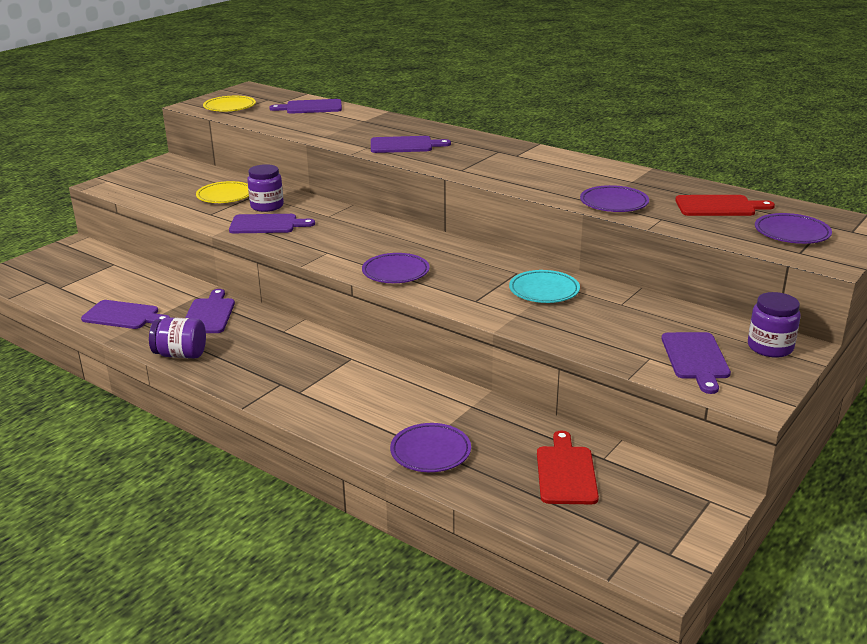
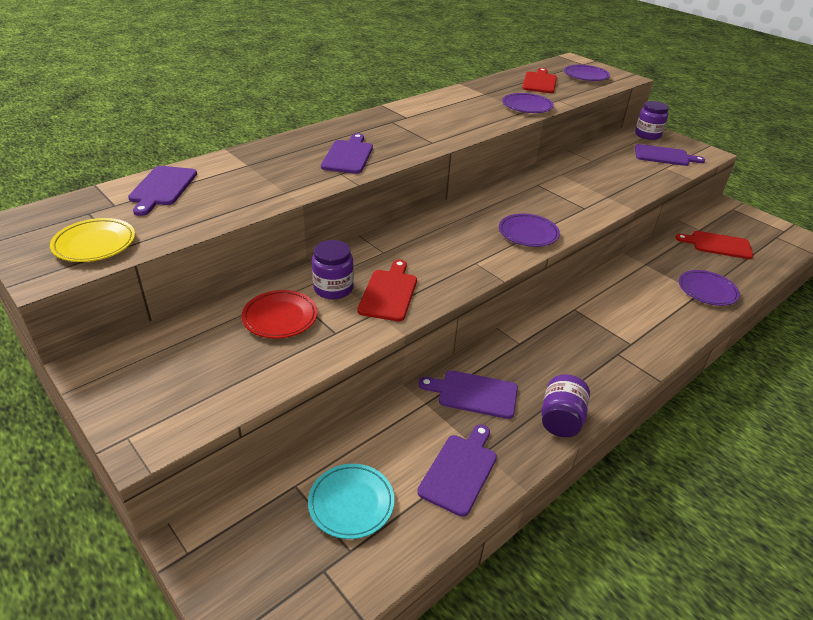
camera: 80 degrees left, 10 degrees up
yellow plate [196,181,249,203] -> red plate [242,290,318,338]
purple cutting board [229,214,315,233] -> red cutting board [358,260,417,321]
turquoise plate [509,270,580,303] -> turquoise plate moved to [308,464,395,539]

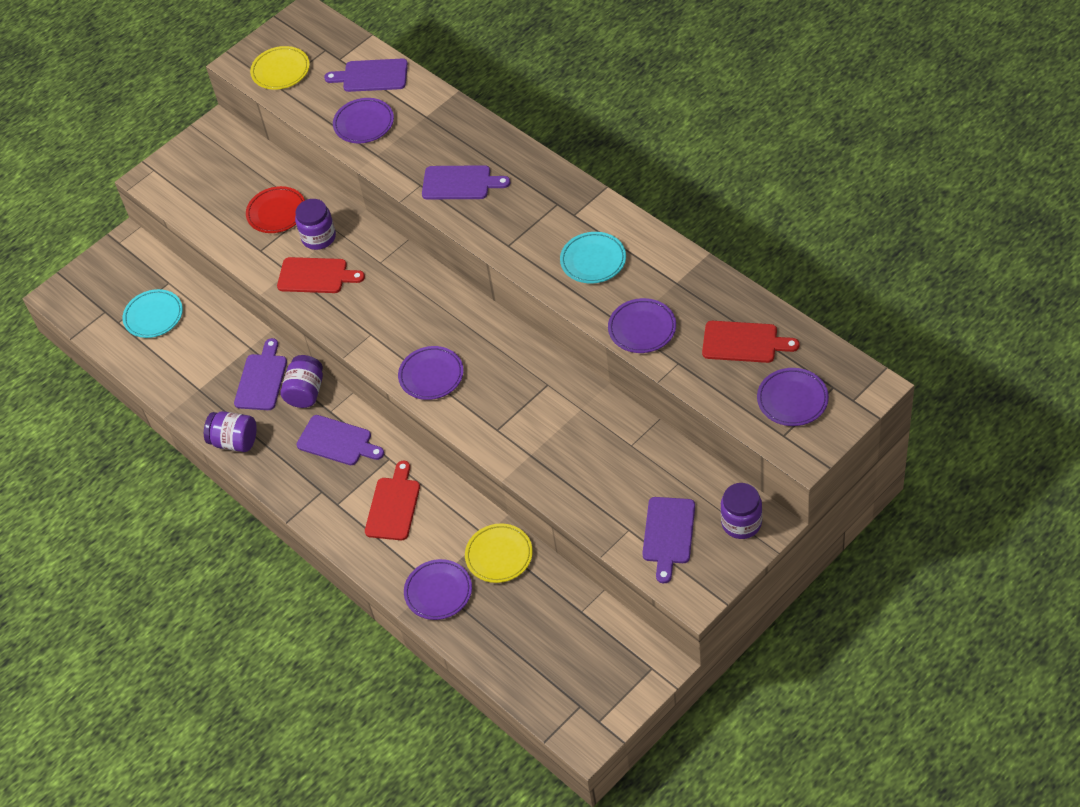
camera: 95 degrees right, 15 degrees up
purple cutting board [417,424,497,517] -> purple cutting board moved to [297,415,384,465]
red cutting board [675,231,753,259] -> red cutting board moved to [365,461,420,540]
none -> purple jar [280,355,323,408]
none -> purple plate [333,98,394,143]
none -> yellow plate [465,523,533,583]
none -> turquoise plate [560,232,626,284]

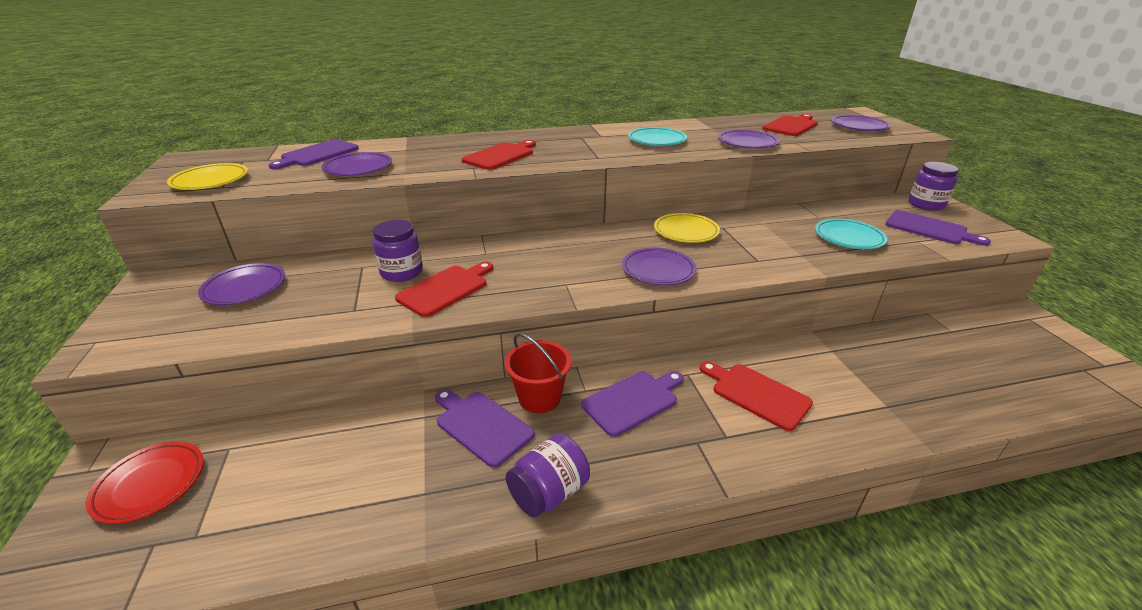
camera: 65 degrees left, 20 degrees down
turquoise plate [123,289,183,338] -> turquoise plate moved to [815,219,887,249]
red plate [246,186,305,233] -> red plate moved to [86,441,204,524]
purple jar [280,355,323,408] -> red bucket [505,333,572,413]
purple plate [404,559,472,620] -> purple plate moved to [198,263,285,305]
purple cutting board [422,165,510,199] -> red cutting board [462,140,536,170]
yellow plate [465,523,533,583] -> yellow plate moved to [654,213,720,243]

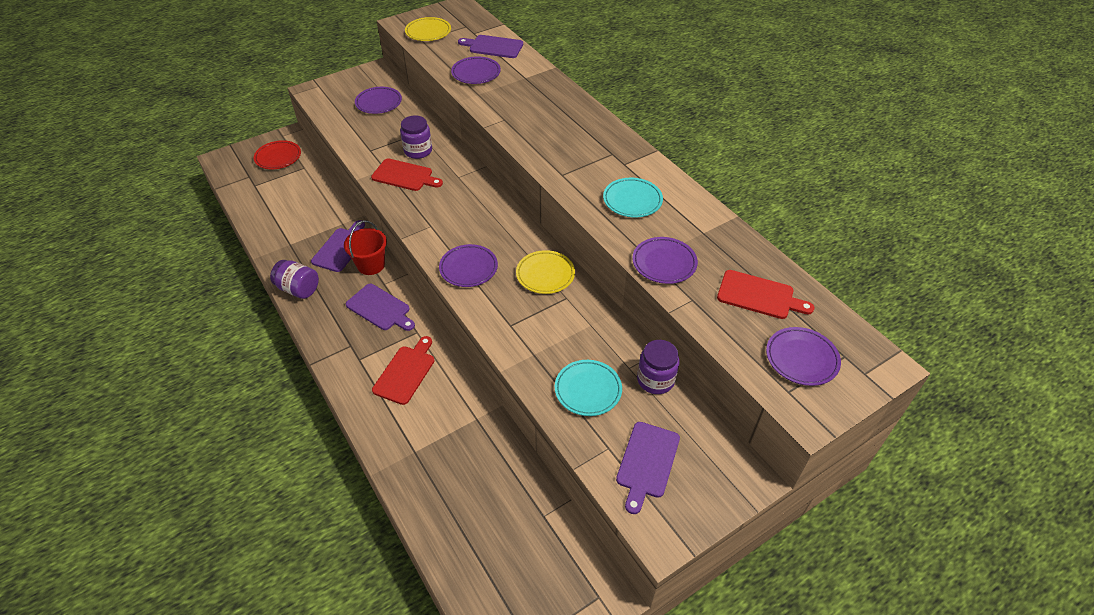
camera: 70 degrees right, 15 degrees up
red cutting board [462,140,536,170] -> none
purple jar [908,162,959,211] -> purple jar moved to [637,340,680,394]

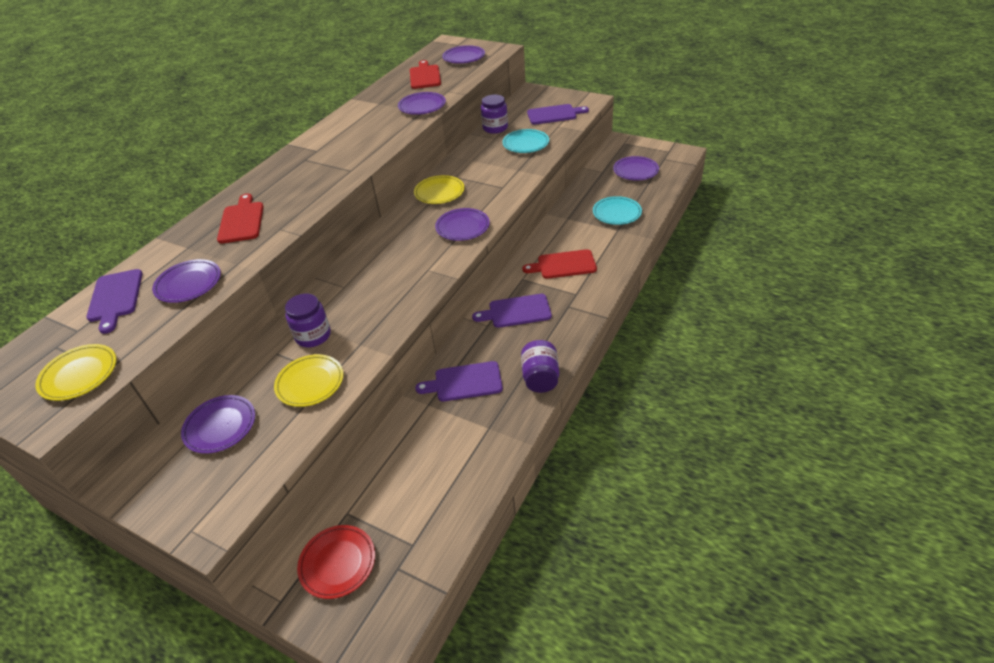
camera: 115 degrees left, 5 degrees down
red bucket [344,220,387,275] -> none
purple cutting board [346,284,415,331] -> purple cutting board turned 105 degrees counterclockwise [472,294,552,328]
red cutting board [371,158,443,191] -> red cutting board moved to [217,193,264,244]
turquoise plate [603,178,663,218] -> turquoise plate moved to [593,196,642,225]
none -> yellow plate [274,354,343,407]
none -> purple plate [613,156,659,181]

